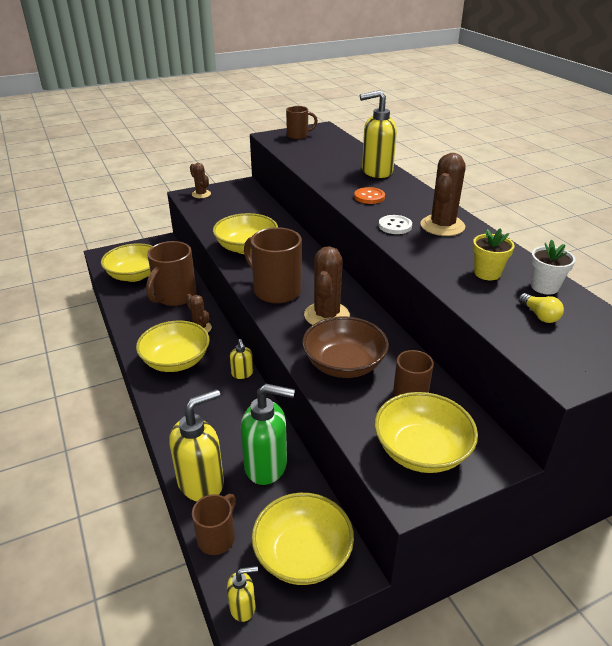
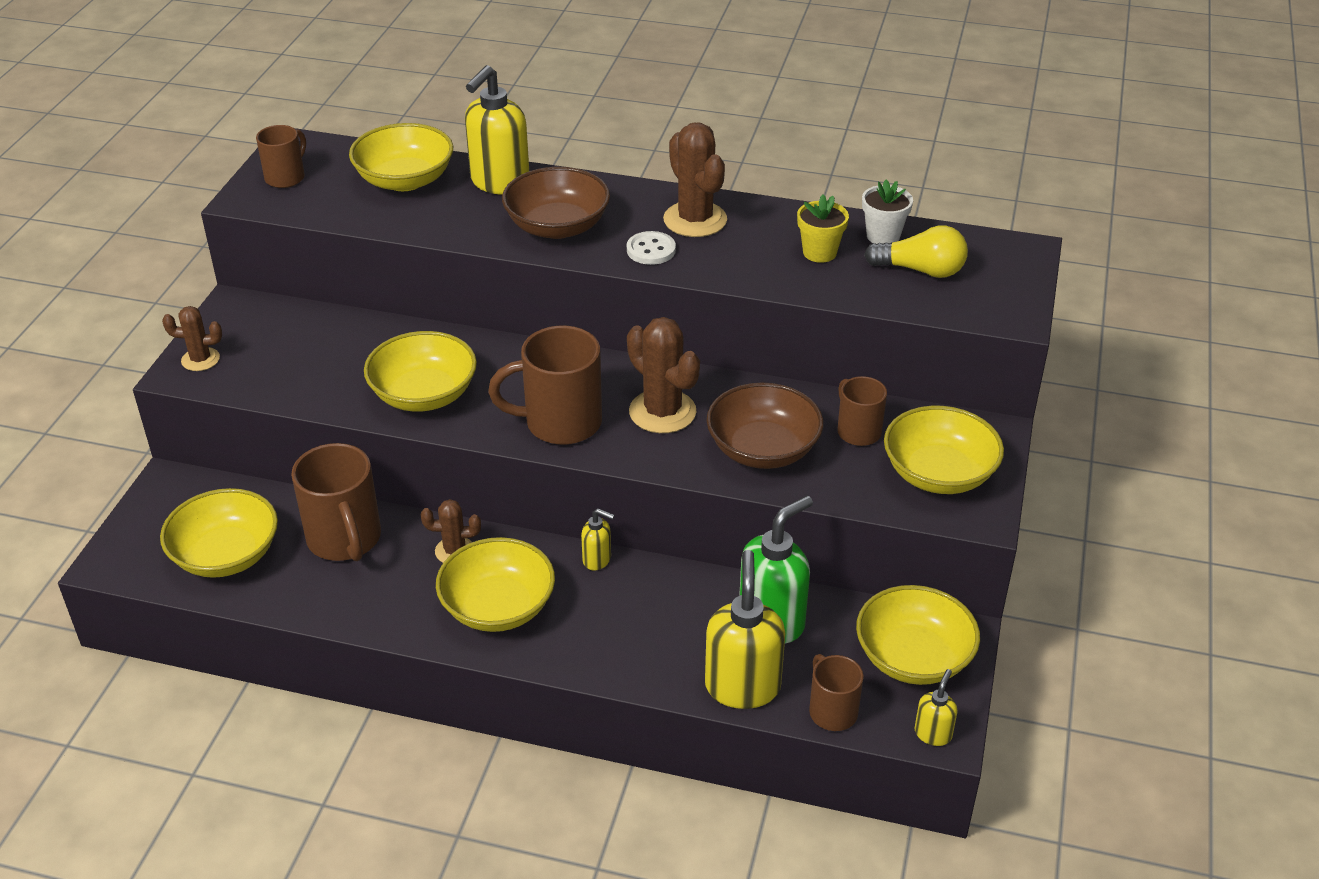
camera: 50 degrees left, 5 degrees up
orange button [354,187,385,204] -> brown bowl [502,167,610,239]
yellow light bulb [519,293,564,323] -> yellow light bulb [864,226,968,278], size x1.65
none -> yellow bowl [349,123,453,191]

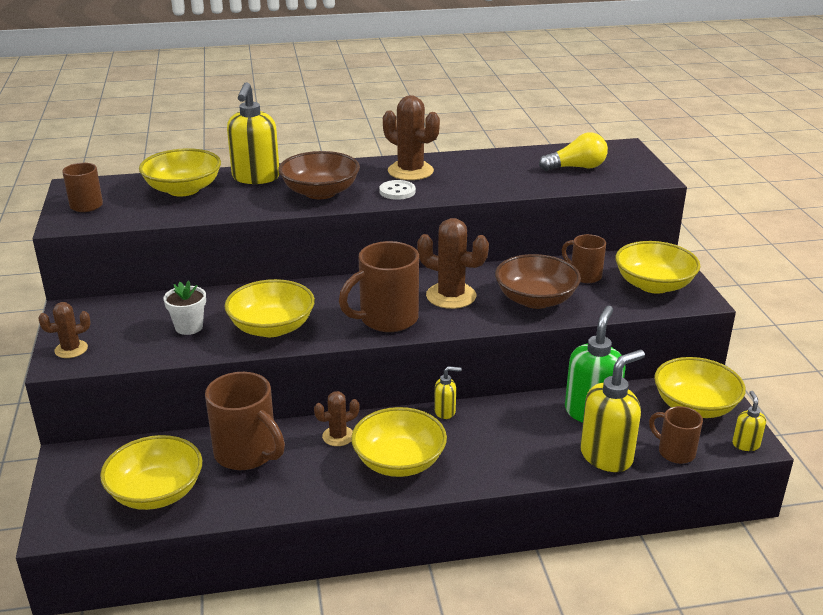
camera: 25 degrees left, 10 degrees down
yellow soap dispenser [705,550,785,709] -> yellow soap dispenser turned 75 degrees clockwise [580,350,645,472]
yellow flower pot [797,195,849,263] -> none
white flower pot [862,180,913,244] -> white flower pot moved to [163,280,206,335]

